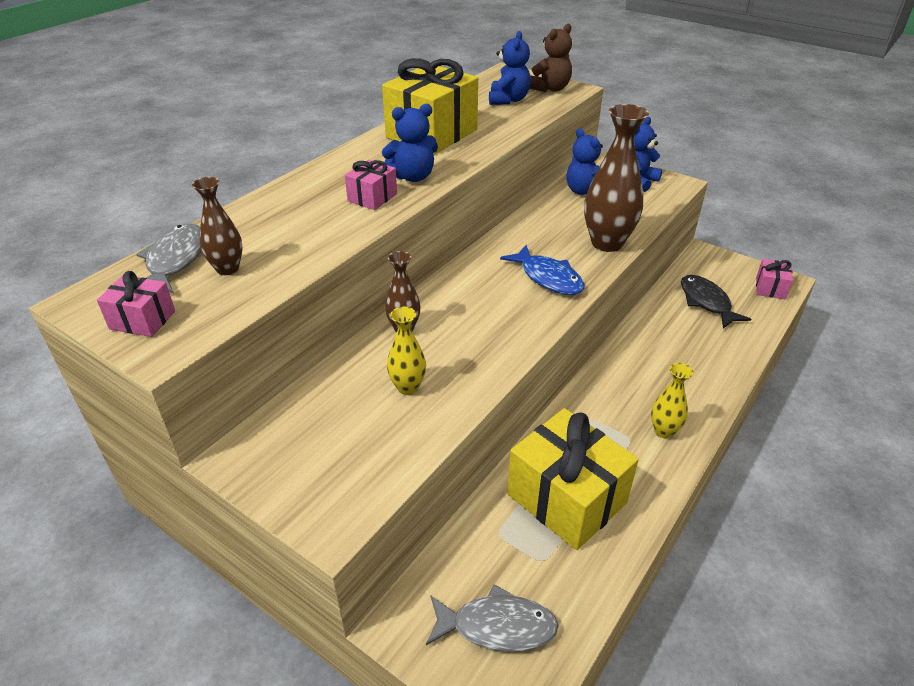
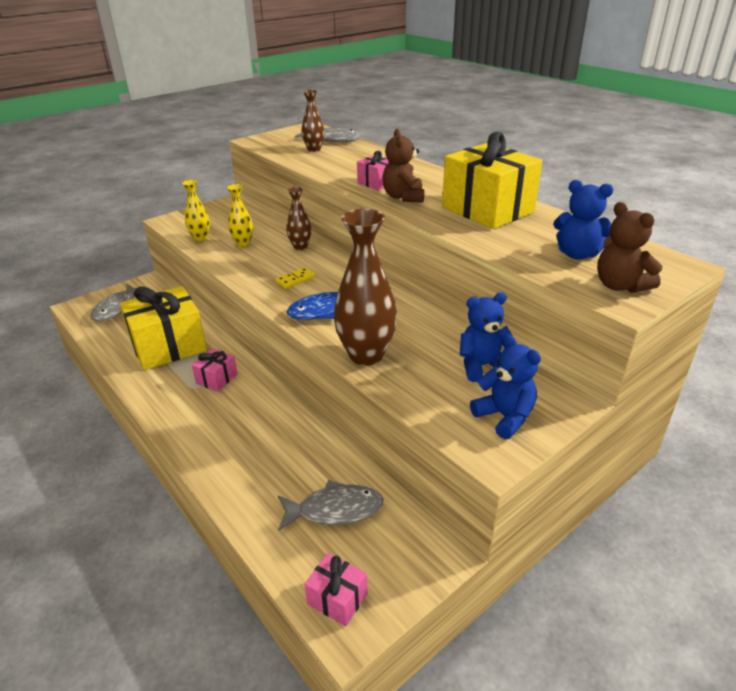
camera: 105 degrees right, 5 degrees down
pink gift [97,271,175,337] -> pink gift moved to [192,348,238,392]
blue teddy bear [382,104,438,182] -> brown teddy bear [382,129,425,203]
yellow vase [651,363,693,438] -> yellow vase moved to [182,180,210,241]
black fish [681,275,751,329] -> grey fish [278,480,384,531]
none -> yellow domino [275,267,315,289]

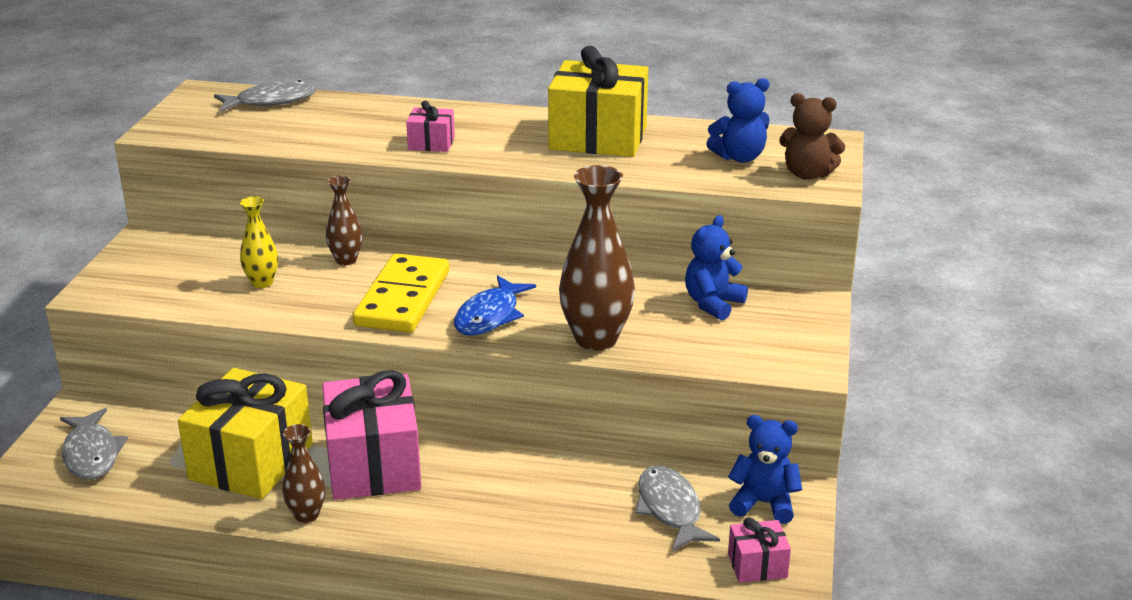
camera: 40 degrees left, 5 degrees down
yellow vase [182,180,210,241] -> none
pink gift [192,348,238,392] -> pink gift [322,370,422,500], size x2.14
yellow domino [275,267,315,289] -> yellow domino [353,254,449,333], size x2.41
grey fish [278,480,384,531] -> grey fish turned 60 degrees counterclockwise [635,466,720,551]
brown vase [301,90,324,152] -> brown vase moved to [282,424,325,523]
brown teddy bear [382,129,425,203] -> none
blue teddy bear [470,334,541,439] -> blue teddy bear moved to [728,415,802,524]

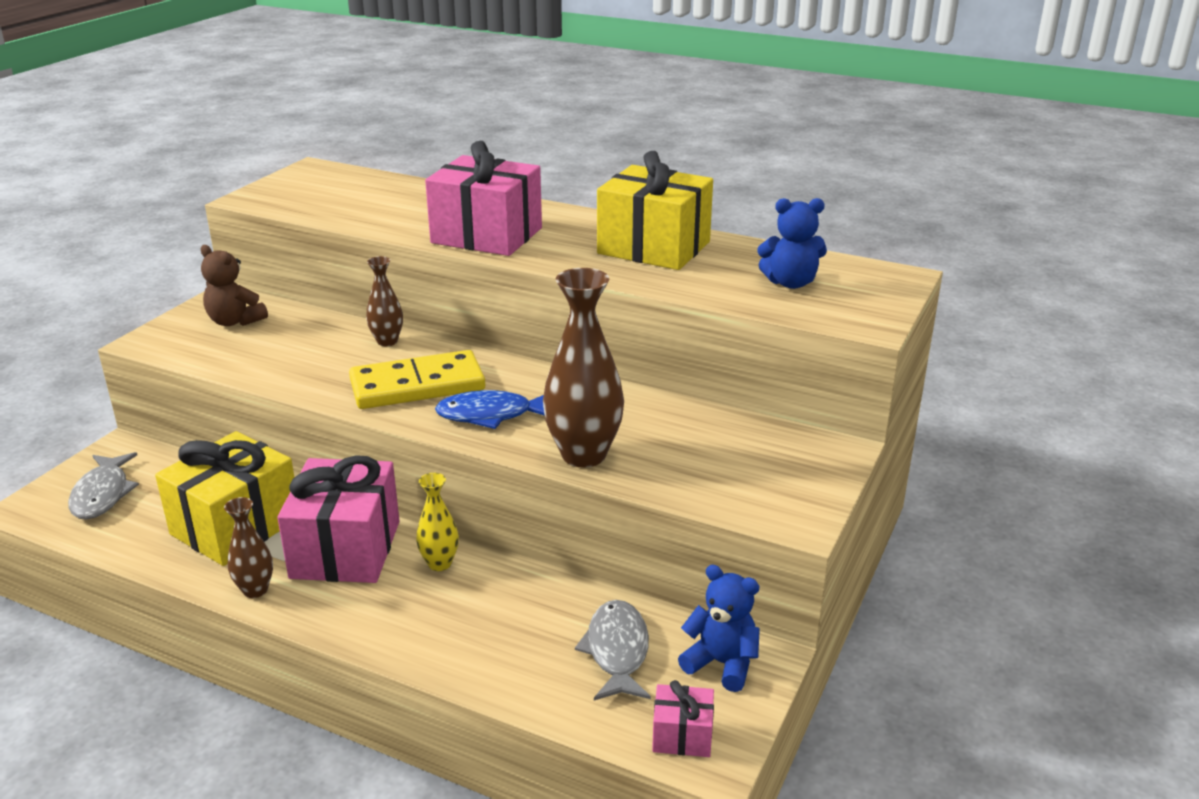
camera: 15 degrees right, 0 degrees up
grey fish [214,80,316,112] -> none
yellow vase [240,196,278,288] -> yellow vase moved to [416,473,459,571]
yellow domino [353,254,449,333] -> yellow domino turned 45 degrees clockwise [349,350,485,409]
pink gift [406,101,455,152] -> pink gift [425,141,542,256], size x2.14
blue fish [454,275,536,336] -> blue fish turned 45 degrees clockwise [435,390,545,429]
blue teddy bear [685,215,748,321] -> none
brown teddy bear [779,93,845,180] -> brown teddy bear moved to [201,245,268,326]

